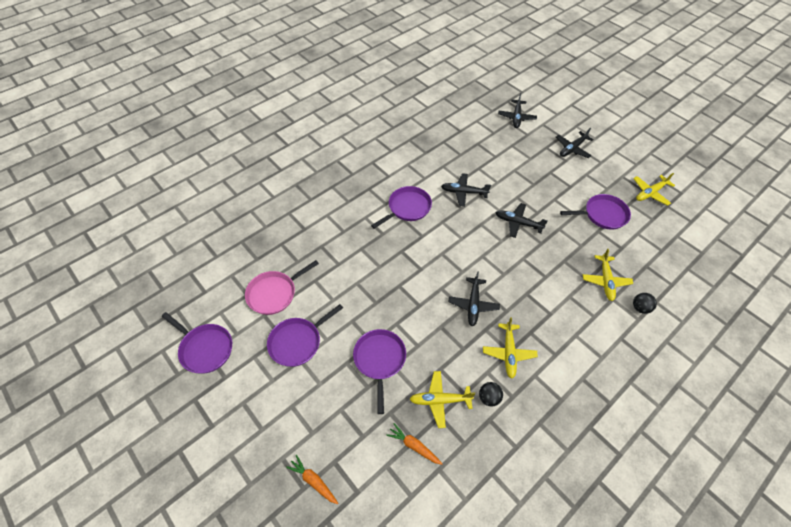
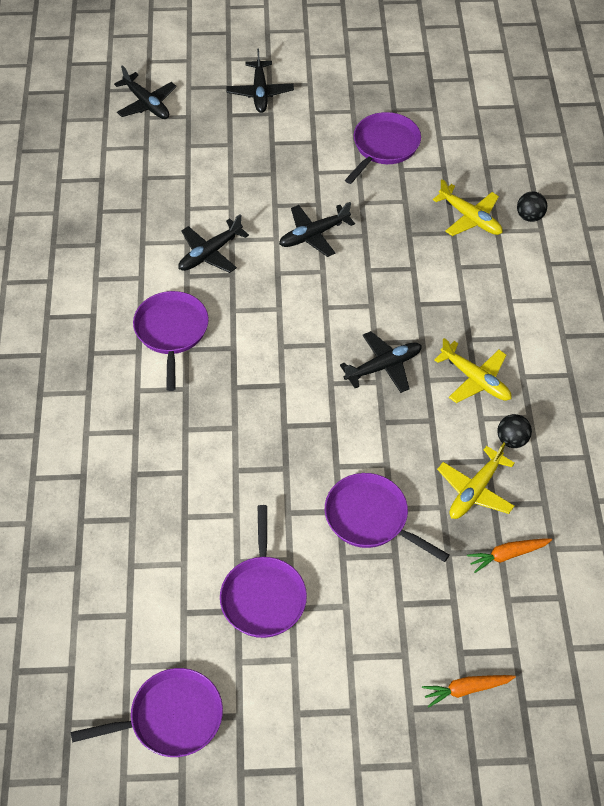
camera: 50 degrees left, 0 degrees up
pink pan [245,260,319,315] -> none
black plane [448,271,500,326] -> black plane turned 75 degrees counterclockwise [340,331,422,393]
yellow plane [633,173,675,206] -> none

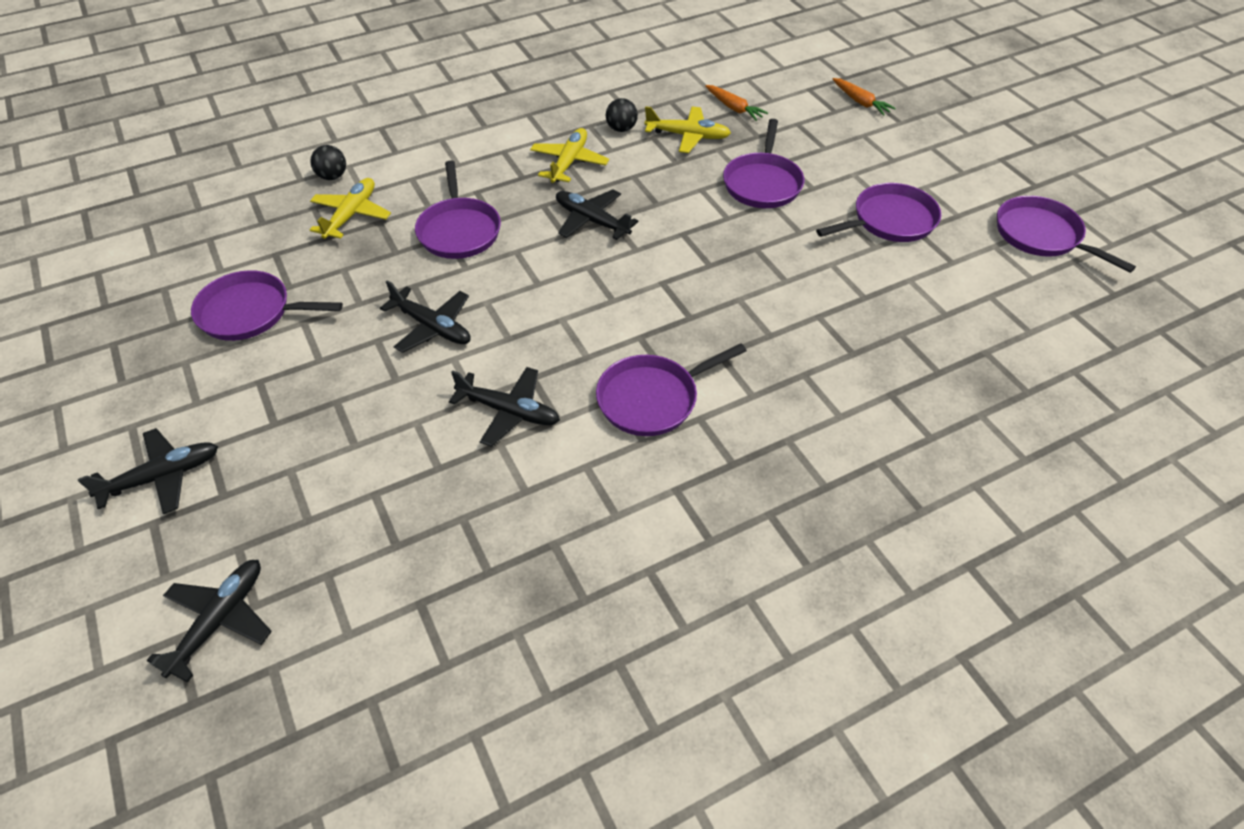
camera: 115 degrees left, 5 degrees down
none -> purple pan [415,161,501,259]

